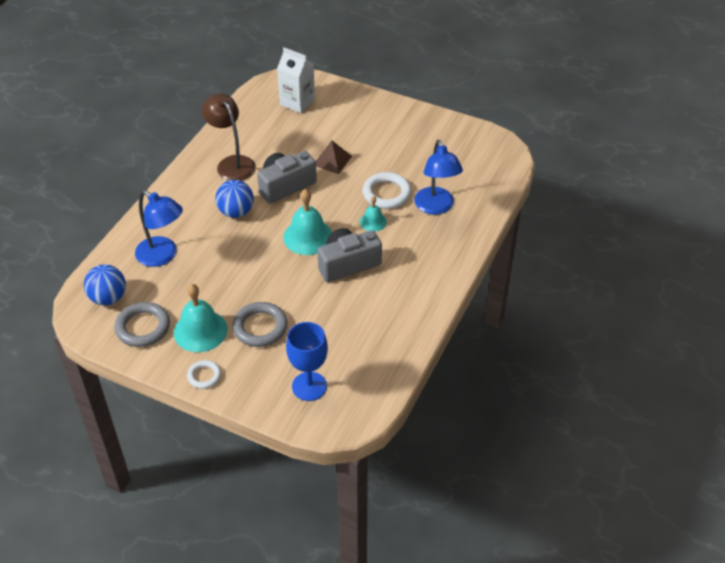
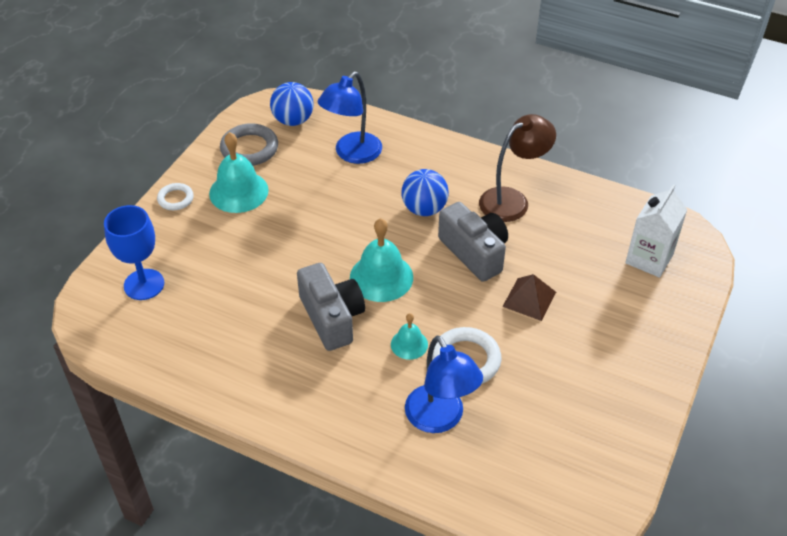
camera: 90 degrees right, 0 degrees up
grey ring [232,302,287,347] -> none
blue lamp [414,140,463,215] -> blue lamp turned 105 degrees counterclockwise [405,336,483,433]

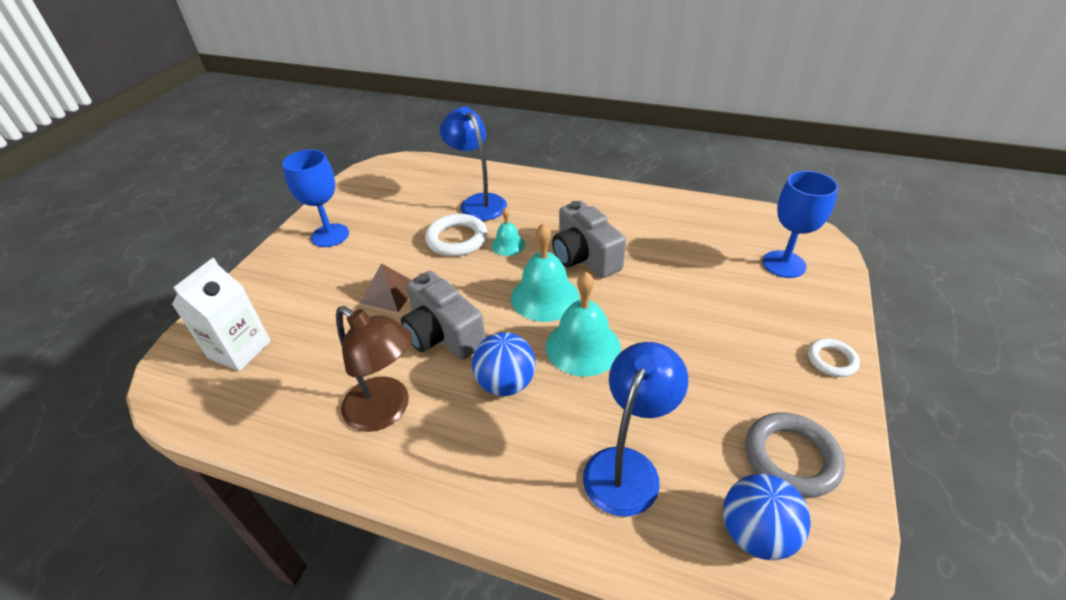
camera: 175 degrees right, 5 degrees down
turquoise bell [209,132,269,213] -> turquoise bell moved to [546,272,621,377]
brown lamp [479,114,556,222] -> brown lamp turned 105 degrees counterclockwise [336,306,413,432]
none -> blue goblet [282,149,349,247]

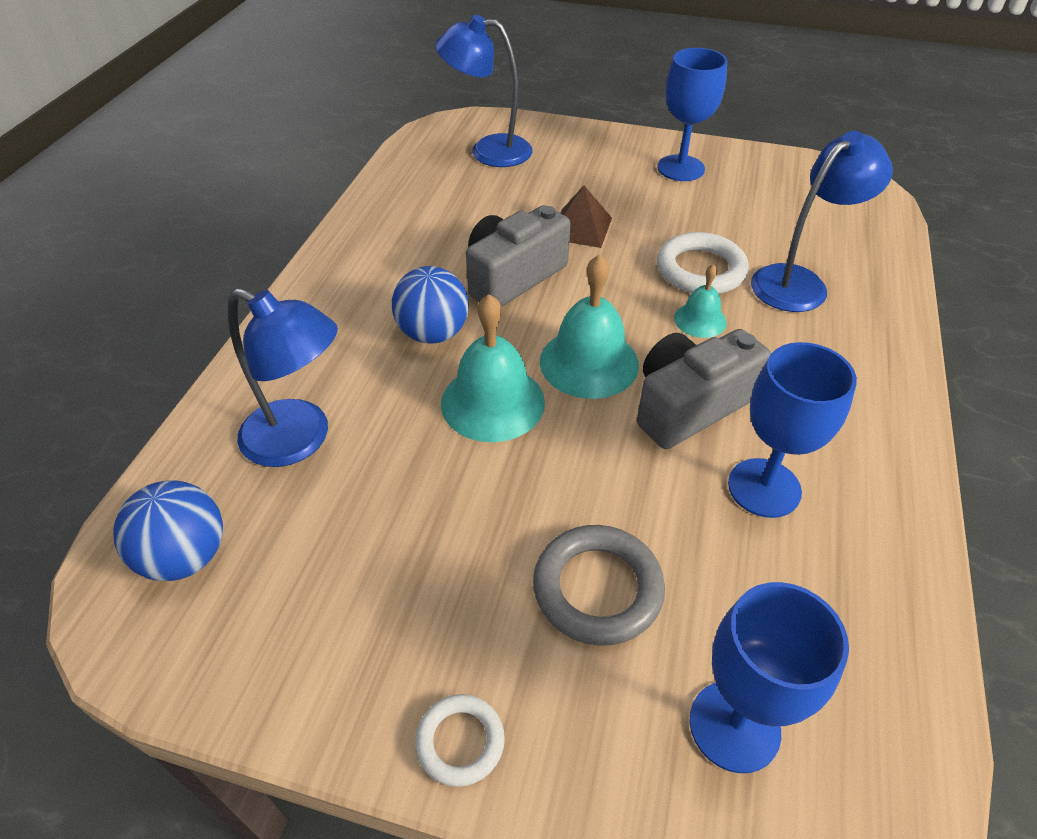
camera: 85 degrees right, 5 degrees up
white carton [172,258,271,371] -> blue lamp [435,15,532,167]
brown lamp [336,306,413,432] -> none
grey ring [745,412,845,498] -> grey ring moved to [533,525,665,646]
none -> blue goblet [728,342,857,518]

